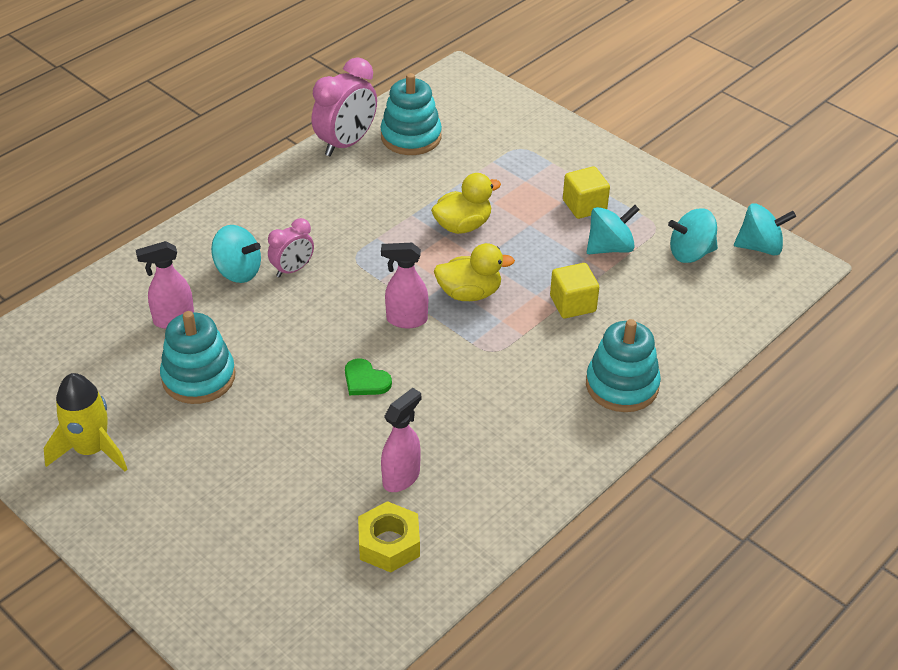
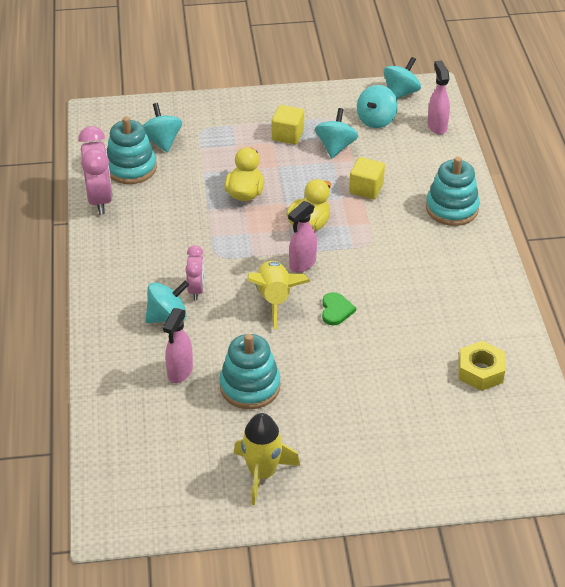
camera: 50 degrees left, 0 degrees up
green heart [345,358,392,395] -> green heart turned 75 degrees counterclockwise [322,292,356,325]
pink spray bottle [381,388,421,492] -> pink spray bottle moved to [428,60,450,135]
none -> turquoise spinning top [143,103,182,153]
none -> yellow rocket [247,261,310,329]

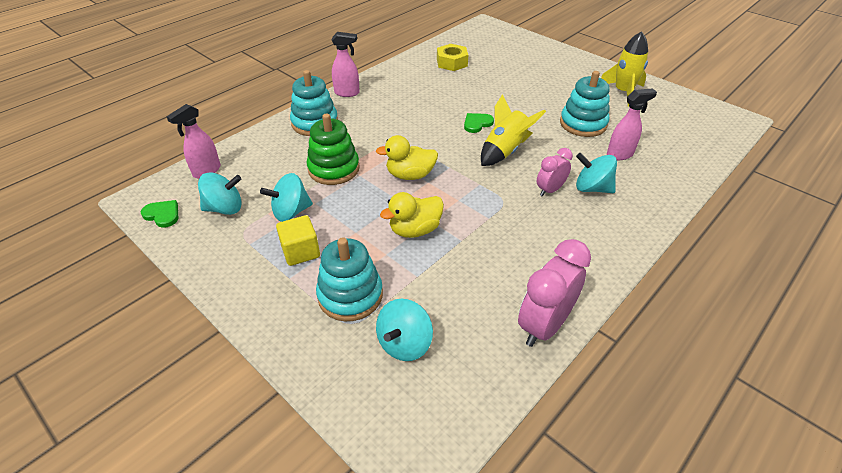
camera: 130 degrees left, 0 degrees up
turquoise stacking toy [107,117,157,184] -> turquoise stacking toy moved to [316,237,383,321]
pink spray bottle [288,201,317,273] -> pink spray bottle moved to [332,32,360,97]
yellow cube [349,157,385,199] -> green stacking toy [307,113,360,185]
turquoise spinning top [384,57,421,99] -> green heart [141,200,178,228]

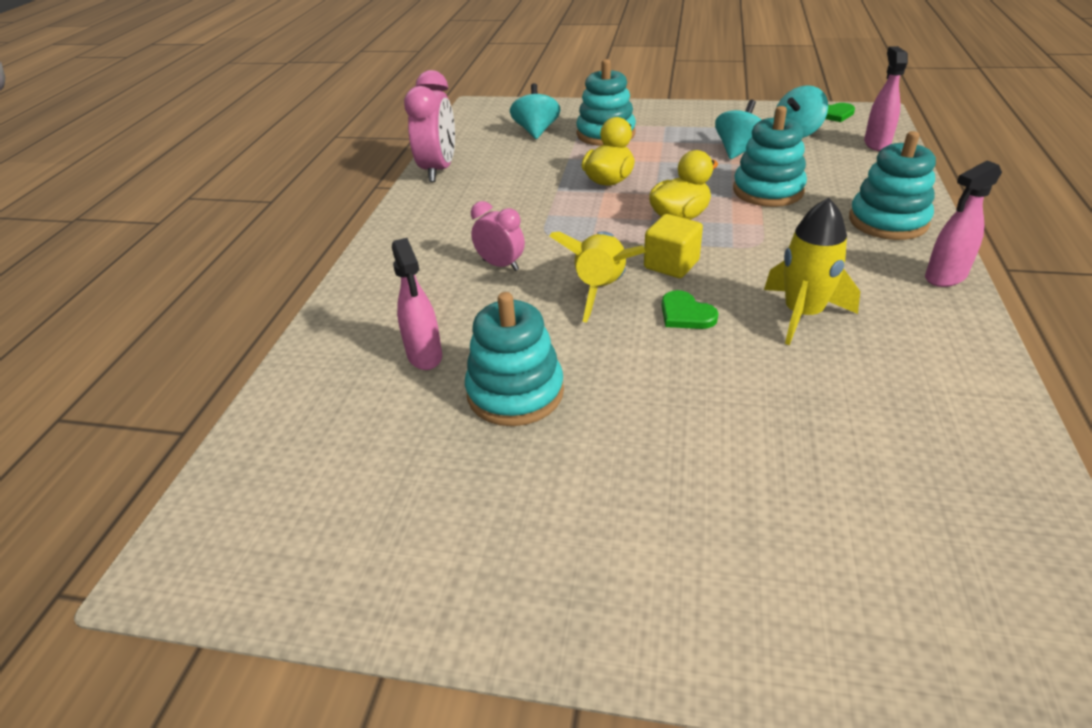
camera: 150 degrees right, 5 degrees down
yellow cube [276,215,320,266] -> yellow cube moved to [644,214,703,278]
green stacking toy [307,113,360,185] -> turquoise stacking toy [733,106,807,207]
yellow nut [437,44,468,71] -> none
green heart [464,113,494,133] -> green heart turned 120 degrees clockwise [662,290,718,329]
pink clock [537,148,573,196] -> pink clock turned 75 degrees counterclockwise [471,201,525,271]
turquoise spinning top [576,153,617,193] -> none
yellow rocket [601,31,648,106] -> yellow rocket moved to [764,198,860,345]
pink spray bottle [607,88,657,160] -> pink spray bottle turned 60 degrees counterclockwise [392,238,442,370]

